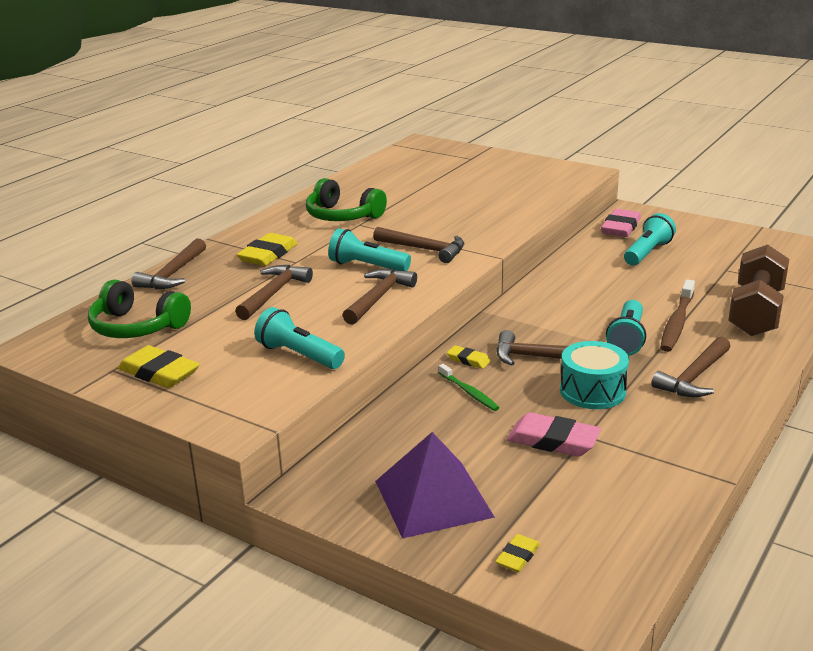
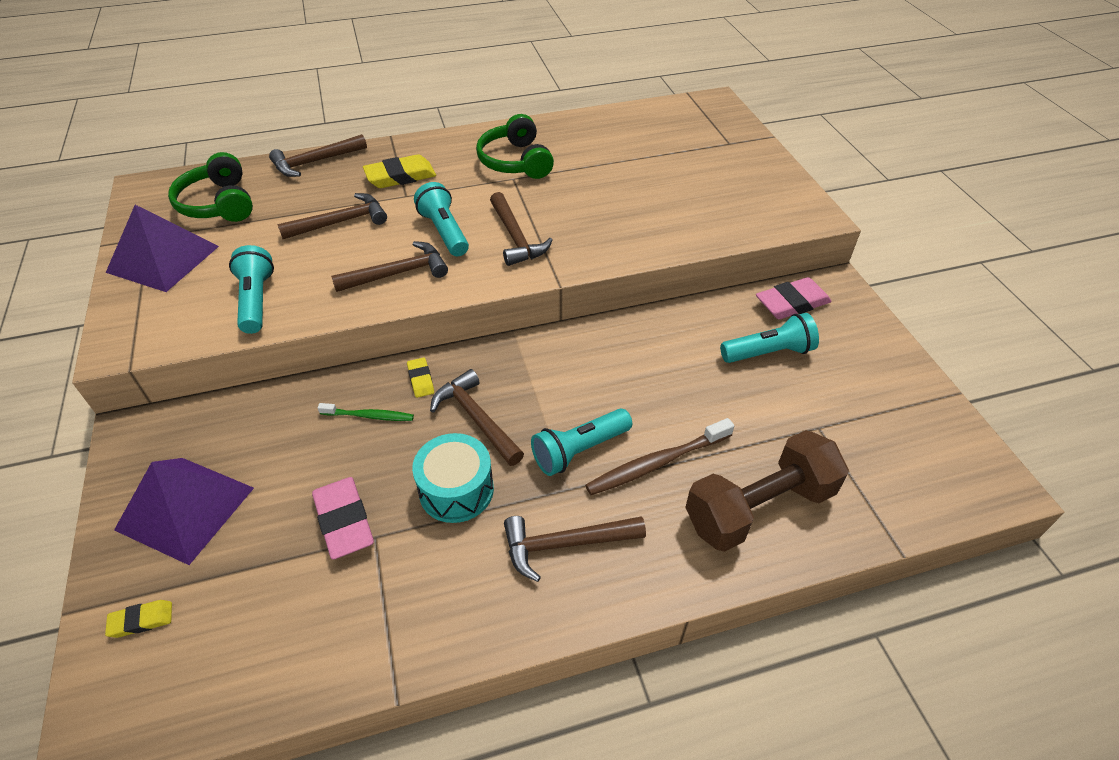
camera: 40 degrees right, 20 degrees up
yellow eraser [118,345,200,388] -> purple pyramid [106,205,219,292]
green toothbrush [438,364,499,411] -> green toothbrush turned 90 degrees counterclockwise [318,403,414,421]

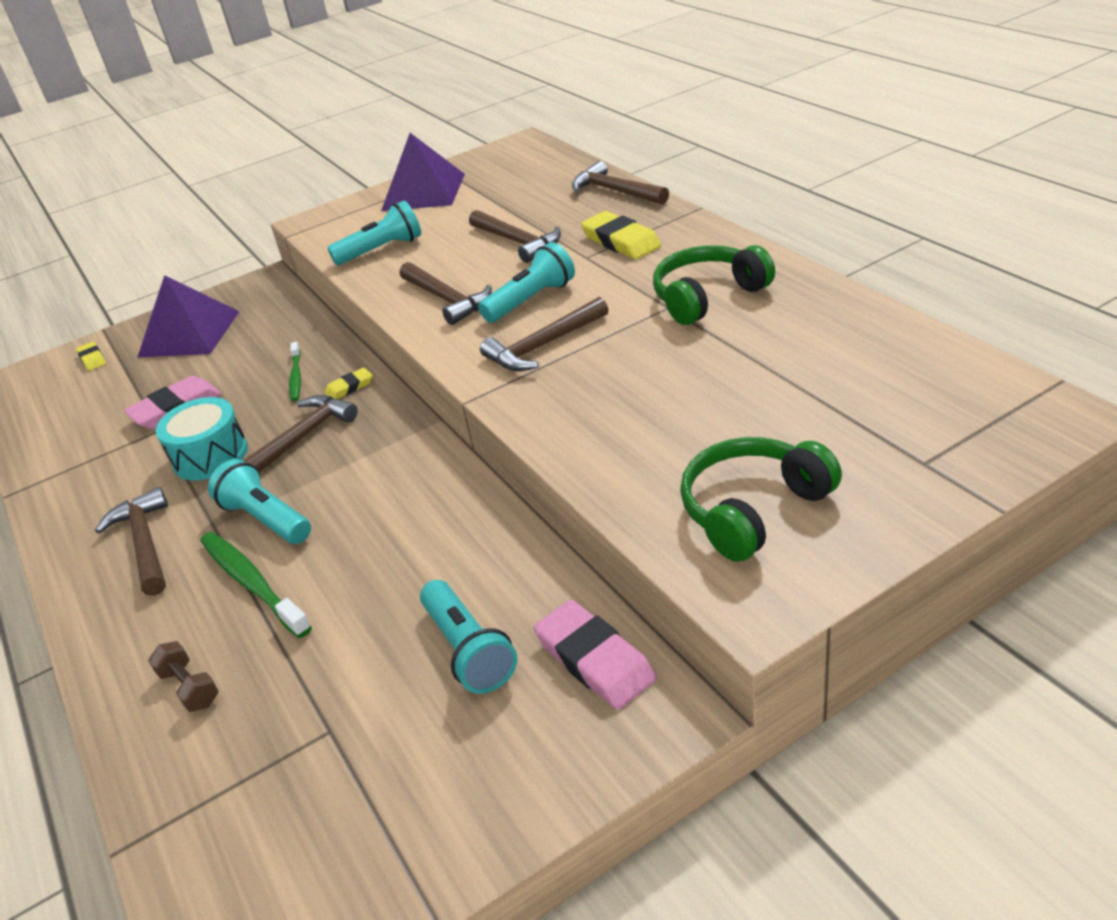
camera: 80 degrees right, 10 degrees down
green headphones [168,152,253,222] -> green headphones moved to [680,437,842,562]
brown toothbrush [585,418,734,495] -> green toothbrush [200,532,312,638]
brown dumbbell [685,430,849,552] -> brown dumbbell [148,641,219,712], size x0.42

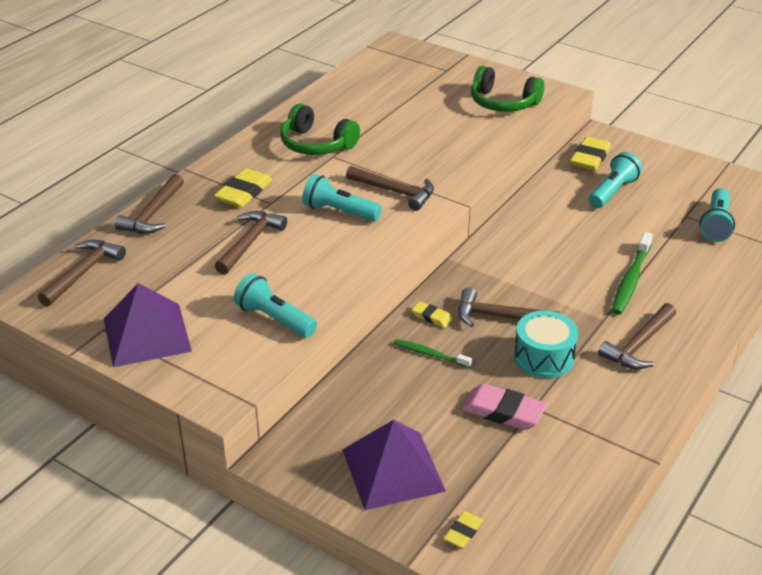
camera: 120 degrees left, 0 degrees up
brown dumbbell [148,641,219,712] -> none
turquoise flashlight [208,459,311,544] -> turquoise flashlight moved to [700,188,735,242]
green toothbrush [289,342,301,401] -> green toothbrush turned 120 degrees counterclockwise [394,339,472,368]
brown hammer [400,262,492,325] -> brown hammer moved to [38,240,126,307]
pink eraser [534,600,657,710] -> yellow eraser [570,136,611,171]

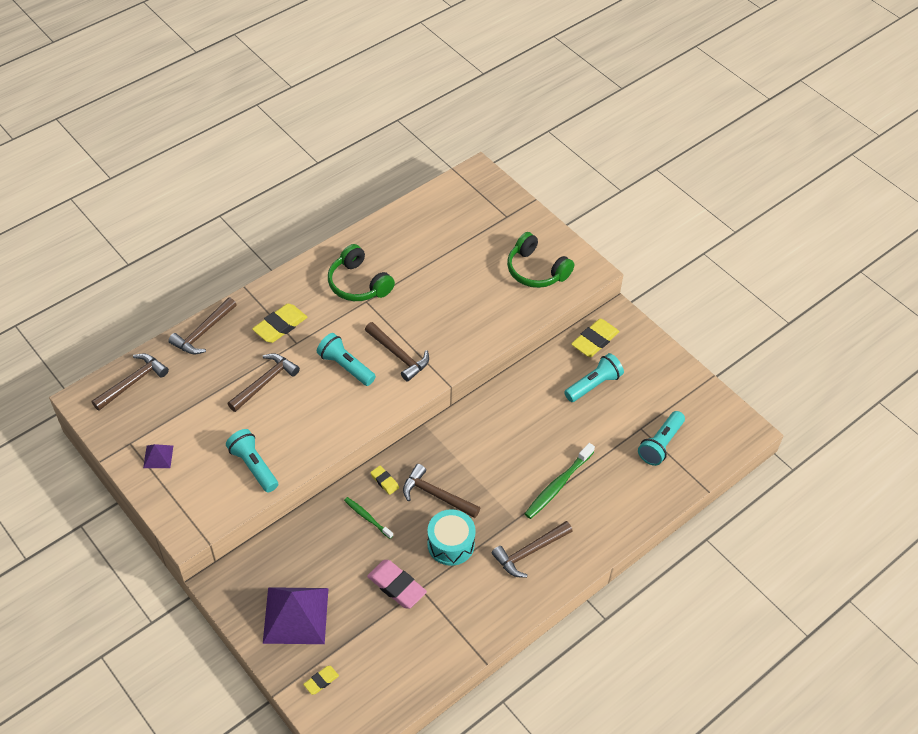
camera: 15 degrees right, 15 degrees up
purple pyramid [104,283,192,367] -> purple pyramid [143,444,173,468], size x0.46

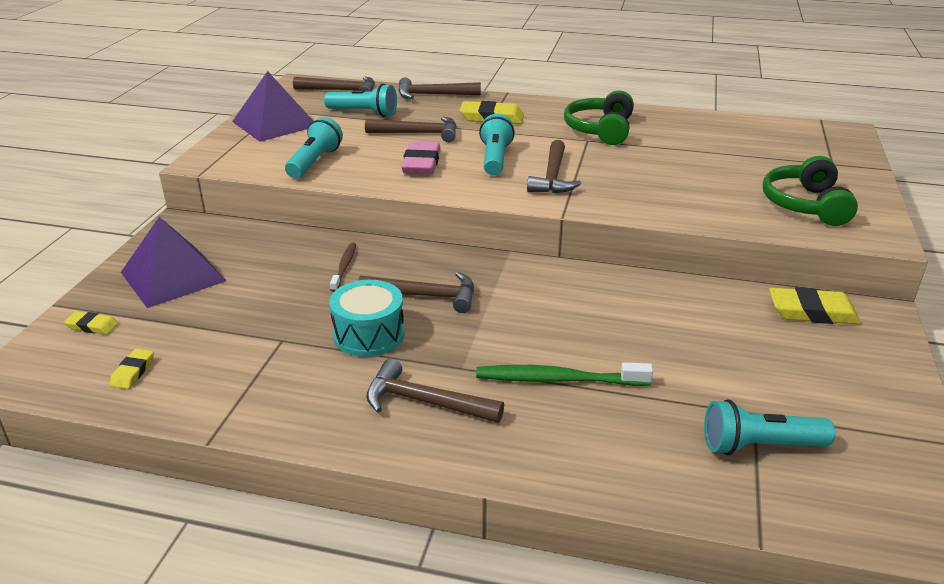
camera: 55 degrees right, 20 degrees down
purple pyramid [143,444,173,468] -> purple pyramid [232,71,313,142], size x2.16
green toothbrush [344,497,393,539] -> brown toothbrush [330,243,356,292]
pink eraser [367,560,427,609] -> pink eraser moved to [401,141,441,175]
yellow eraser [370,466,399,495] -> yellow eraser moved to [109,349,154,389]
brown hammer [403,464,480,518] -> brown hammer turned 105 degrees clockwise [358,272,474,313]
turquoise flashlight [564,353,624,402] -> turquoise flashlight moved to [324,84,397,117]

